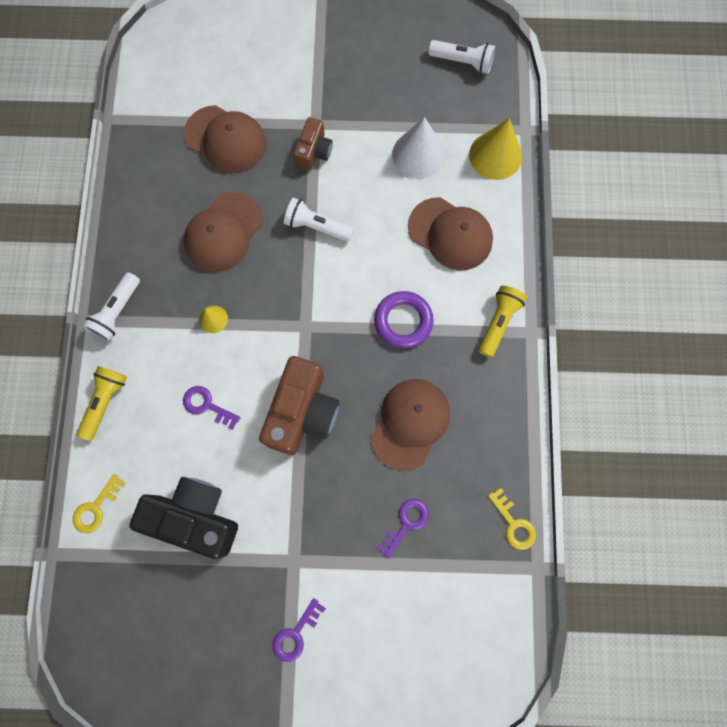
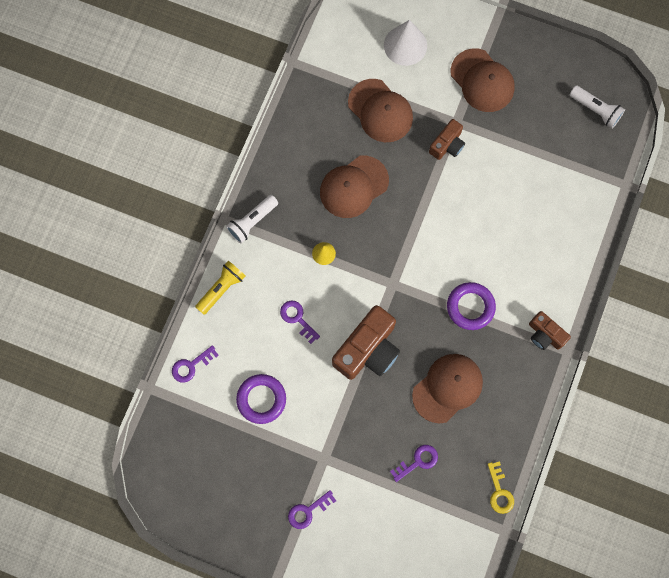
camera: 20 degrees right, 0 degrees up
yellow key [73,474,126,533] -> purple key [172,345,219,383]
black camera [129,477,238,559] -> purple ring [236,374,286,424]
white flashlight [284,198,354,242] -> none
white cone [392,117,445,179] -> white cone moved to [384,20,427,66]
brown cap [408,197,493,271] -> brown cap moved to [450,48,515,112]
yellow cone [469,118,522,180] -> none
yellow flashlight [478,286,527,358] -> brown camera [529,311,571,350]

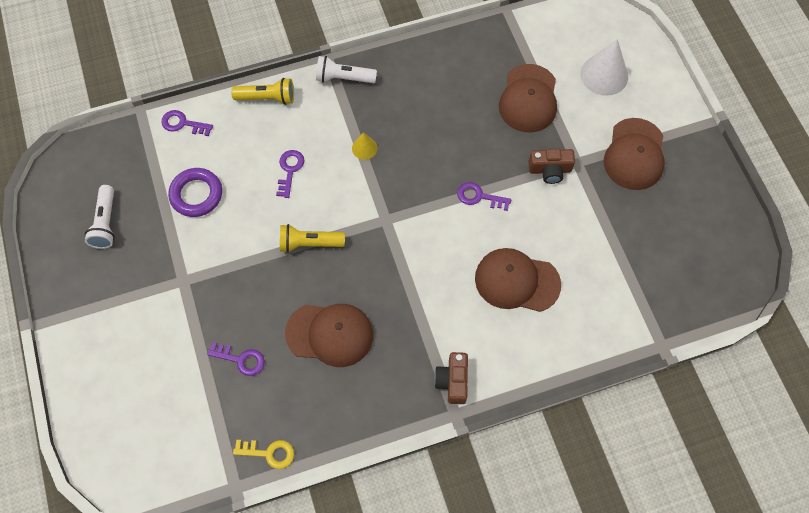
camera: 50 degrees right, 10 degrees down
purple key [288,490,336,529] -> purple key moved to [457,182,511,211]
brown cap [320,156,389,218] -> brown cap moved to [475,248,561,312]
brown camera [332,305,400,380] -> yellow flashlight [280,224,345,253]
purple ring [447,282,496,330] -> none
yellow key [488,461,514,514] -> yellow key turned 120 degrees counterclockwise [233,440,294,469]
white flashlight [569,86,625,129] -> white flashlight moved to [85,185,115,249]

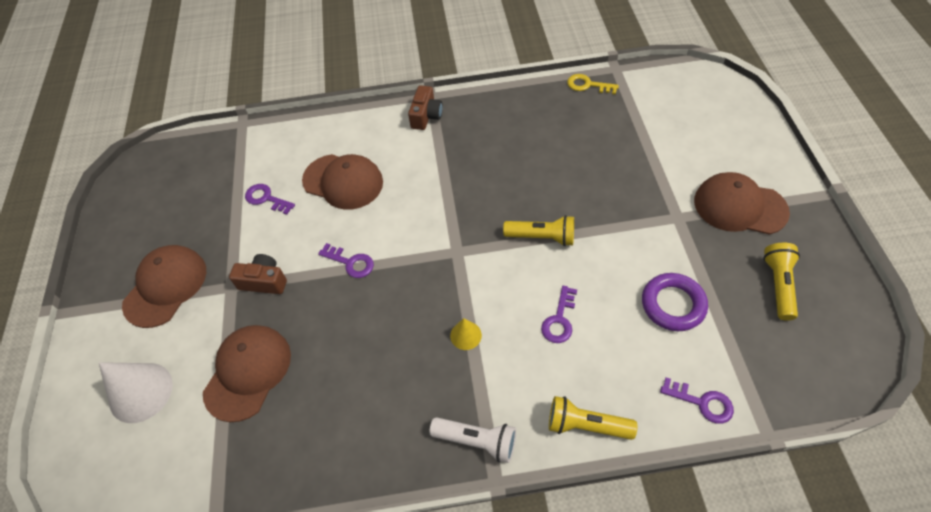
camera: 165 degrees left, 10 degrees down
white flashlight [85,185,115,249] -> yellow flashlight [763,243,800,321]
purple key [207,342,265,376] -> purple key moved to [245,184,295,215]
brown cap [285,304,373,367] -> brown cap moved to [694,172,790,235]

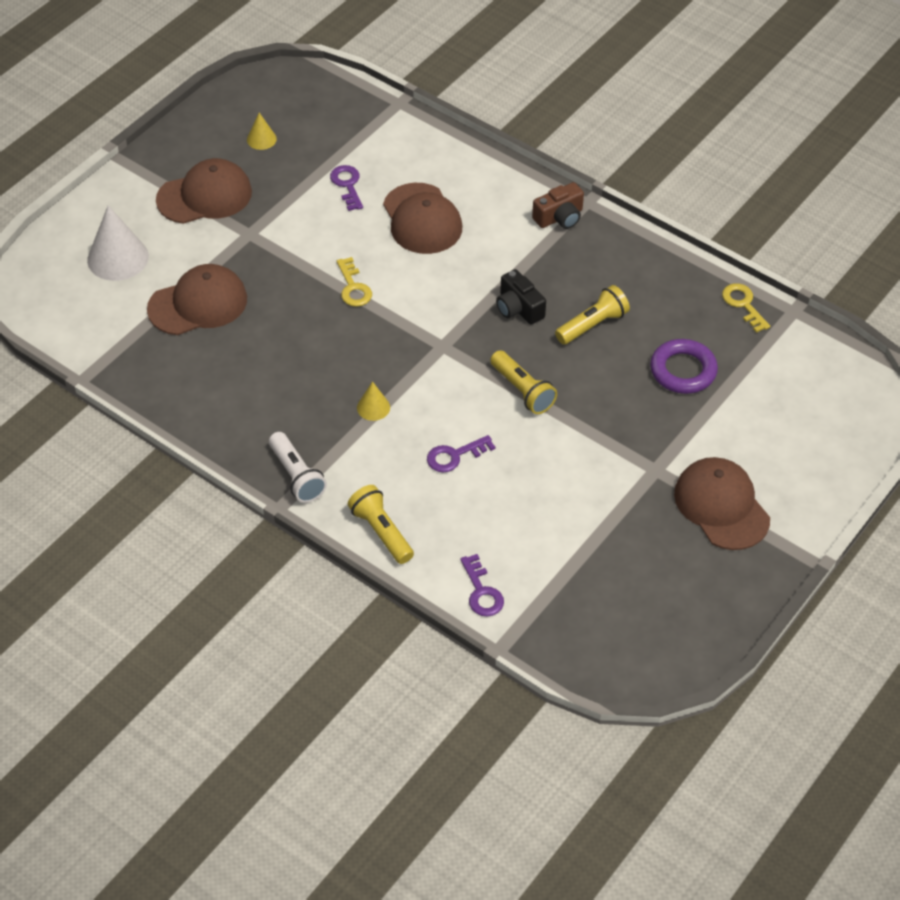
camera: 40 degrees right, 5 degrees down
brown camera [229,254,287,294] -> none
purple key [318,243,374,278] -> yellow key [337,257,372,307]
purple ring [642,273,708,331] -> purple ring moved to [650,339,718,394]
yellow flashlight [763,243,800,321] -> yellow flashlight moved to [555,285,630,345]
none -> yellow cone [247,113,277,150]
none -> black camera [496,269,546,325]

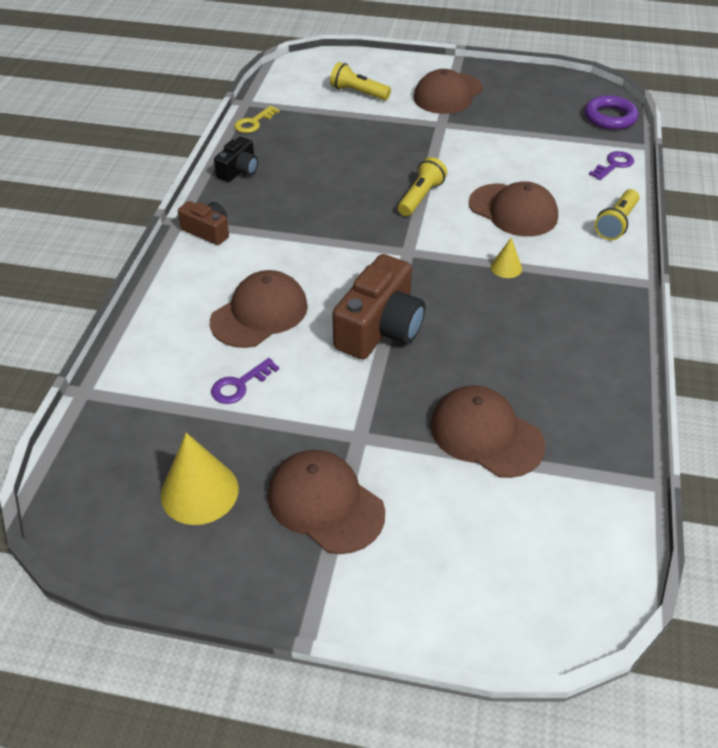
camera: 115 degrees left, 5 degrees down
white cone [87,205,149,281] -> none
yellow cone [247,113,277,150] -> yellow cone [161,433,239,525], size x1.94
white flashlight [269,432,327,503] -> none
yellow key [337,257,372,307] -> brown camera [332,254,425,359]
purple key [427,435,495,472] -> brown cap [469,181,558,237]
black camera [496,269,546,325] -> black camera moved to [214,137,258,182]
yellow flashlight [555,285,630,345] -> yellow flashlight moved to [330,62,391,100]
purple ring [650,339,718,394] -> purple ring moved to [584,95,638,130]

